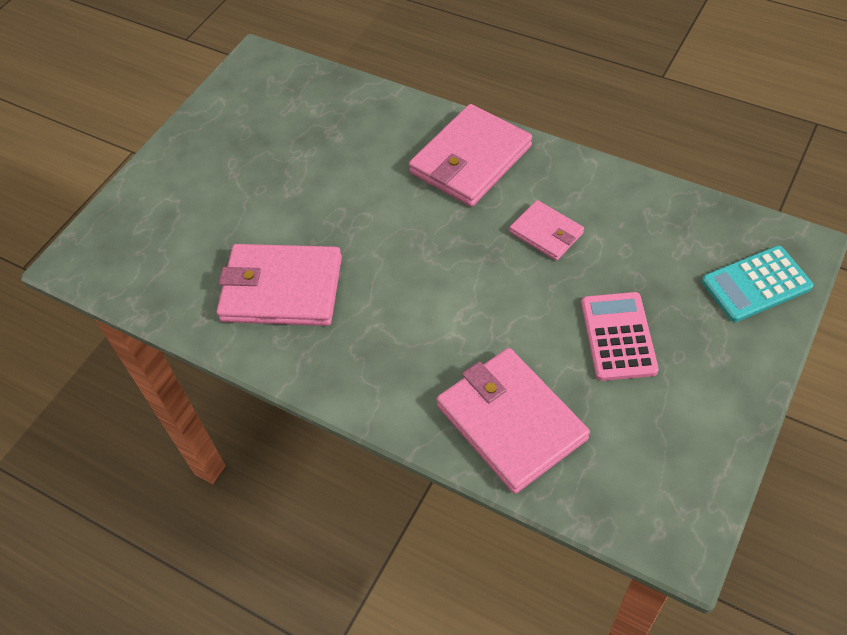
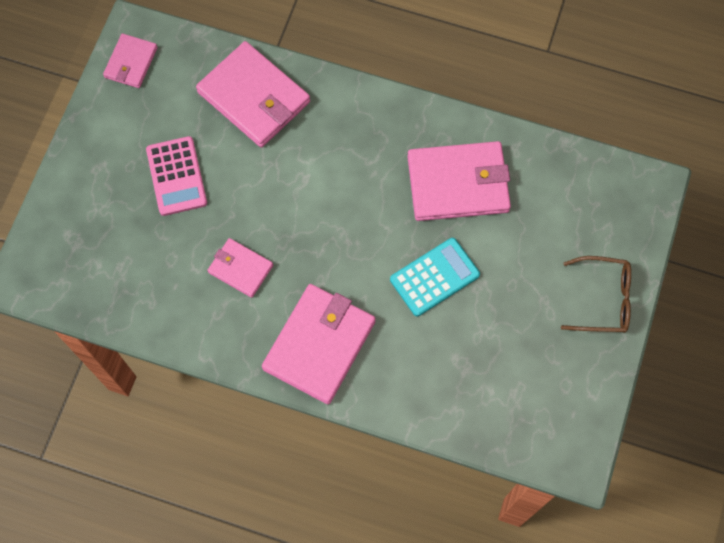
camera: 165 degrees right, 15 degrees up
turquoise calculator [702,246,814,322] -> turquoise calculator moved to [390,238,480,316]
none -> pink wallet [103,34,158,88]
none -> brown glasses [561,256,631,333]

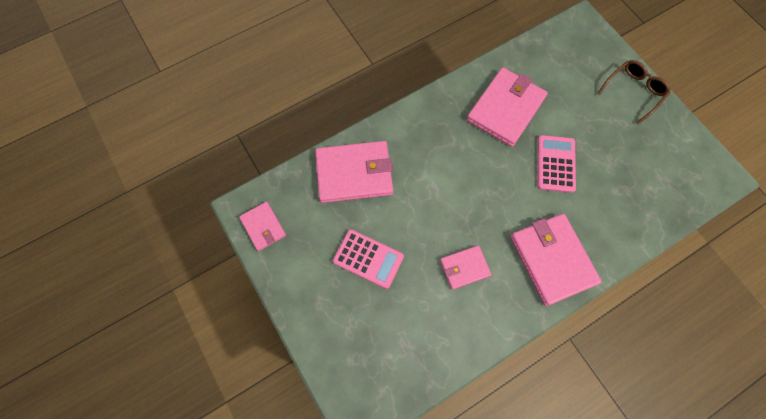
camera: 50 degrees left, 0 degrees up
turquoise calculator [390,238,480,316] -> pink calculator [537,135,576,193]

